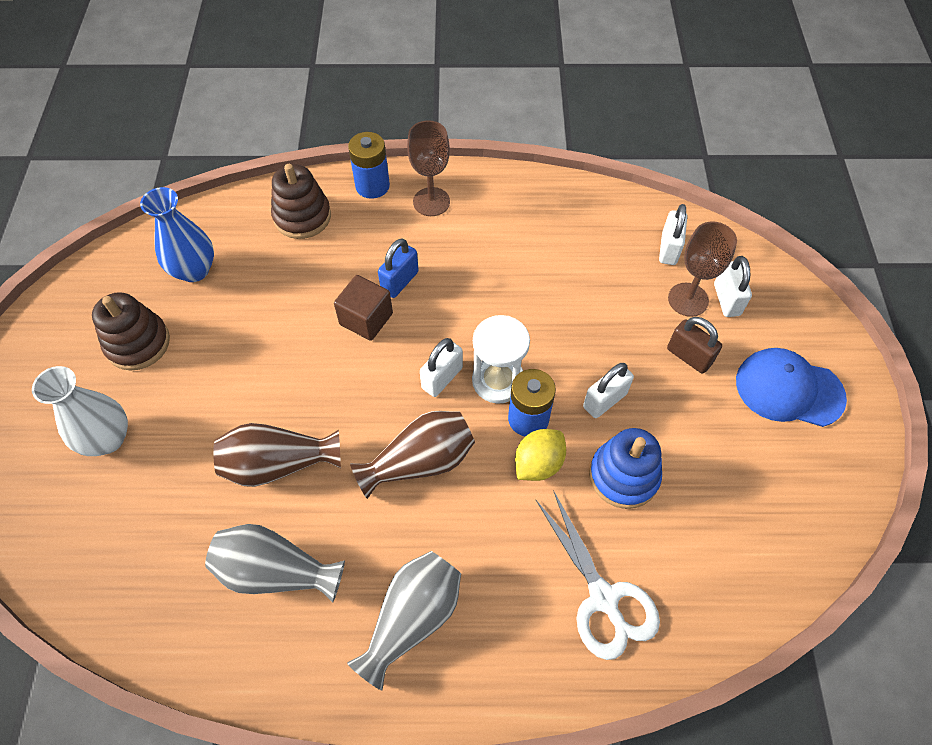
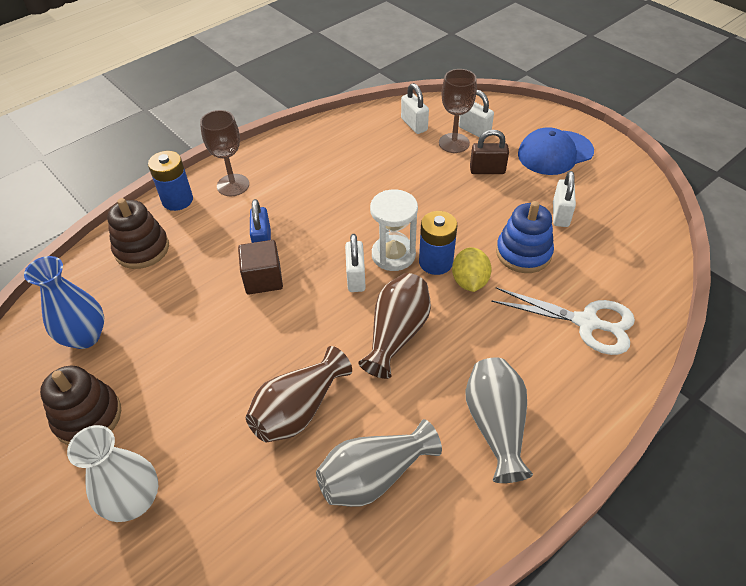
camera: 40 degrees left, 10 degrees down
white padlock [583,363,634,418] -> white padlock moved to [553,171,576,227]

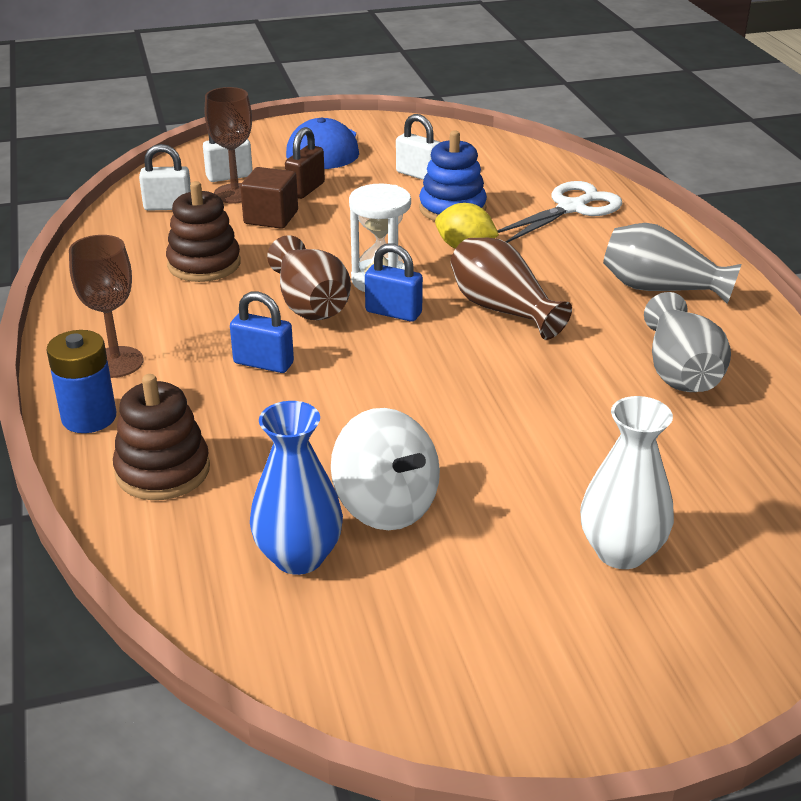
camera: 65 degrees left, 15 degrees down
brown stacking toy [40,366,121,445] -> brown stacking toy moved to [166,181,240,282]
brown cube [238,240,283,294] -> brown cube moved to [240,167,298,229]
brown vase [246,346,352,443] -> brown vase moved to [267,235,351,320]
white padlock [345,234,366,292] -> blue padlock [365,243,423,322]
blue battery [419,211,457,275] -> none
none -> white spinning top [331,408,440,530]

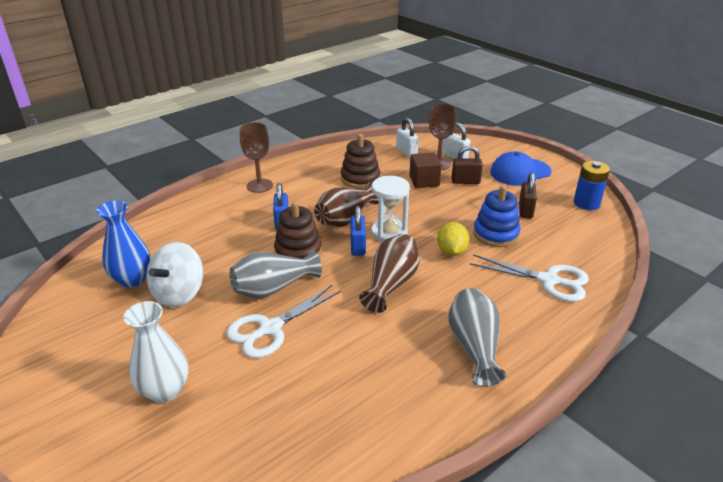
camera: 65 degrees right, 0 degrees up
blue battery [46,330,116,433] -> blue battery moved to [573,161,610,210]
brown stacking toy [113,374,210,500] -> brown stacking toy moved to [274,202,322,259]
white padlock [396,114,440,180] -> brown padlock [519,172,537,218]
grey vase [644,292,731,392] -> grey vase moved to [230,251,322,299]
none -> white scissors [226,285,342,358]

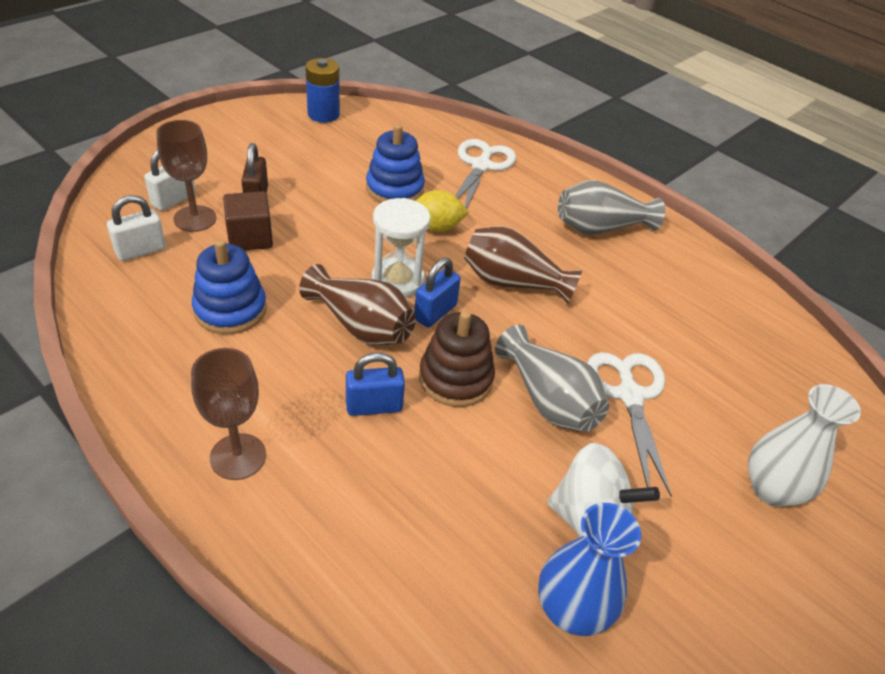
camera: 100 degrees left, 10 degrees up
white scissors [226,285,342,358] -> white scissors turned 135 degrees counterclockwise [587,352,672,497]
brown stacking toy [341,134,380,189] -> blue stacking toy [192,240,267,334]
blue padlock [350,206,366,256] -> blue padlock turned 45 degrees counterclockwise [414,258,461,327]
blue cap [490,151,552,186] -> none
brown padlock [519,172,537,218] -> none

